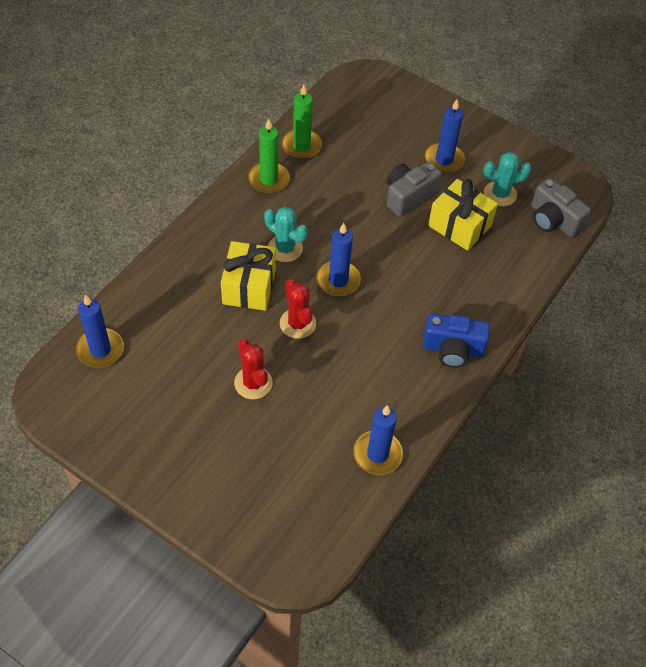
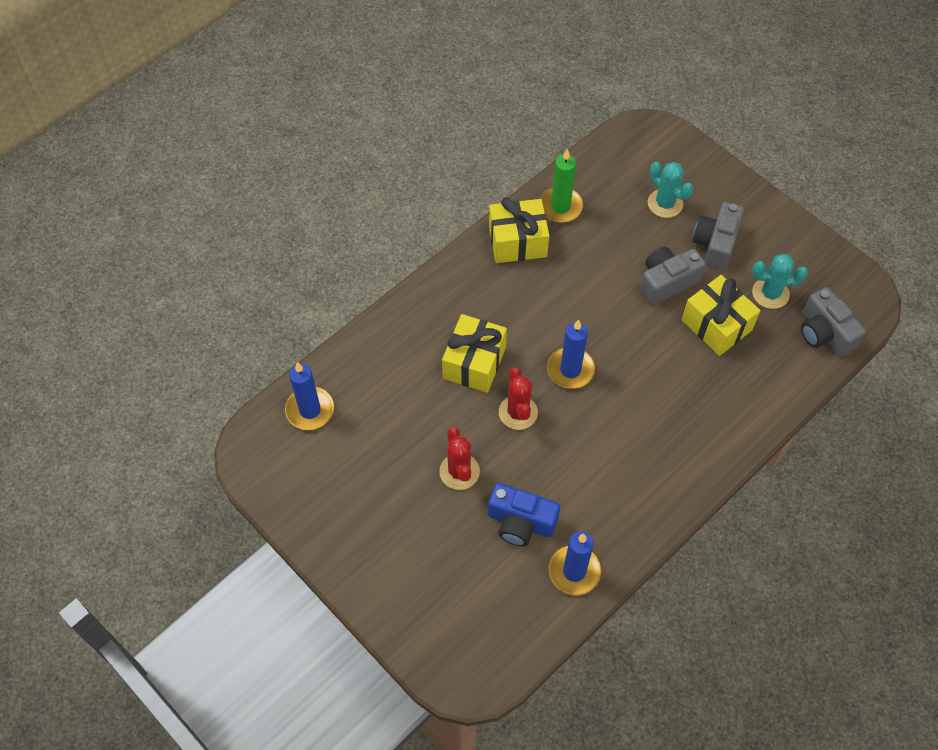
camera: 15 degrees right, 5 degrees up
green candle [248,118,290,194] -> yellow gift [489,197,549,263]
turquoise cactus [264,207,308,262] -> turquoise cactus moved to [648,162,693,218]
blue camera [423,314,490,368] -> blue camera moved to [488,483,560,546]
blue candle [425,99,465,173] -> grey camera [692,202,744,270]

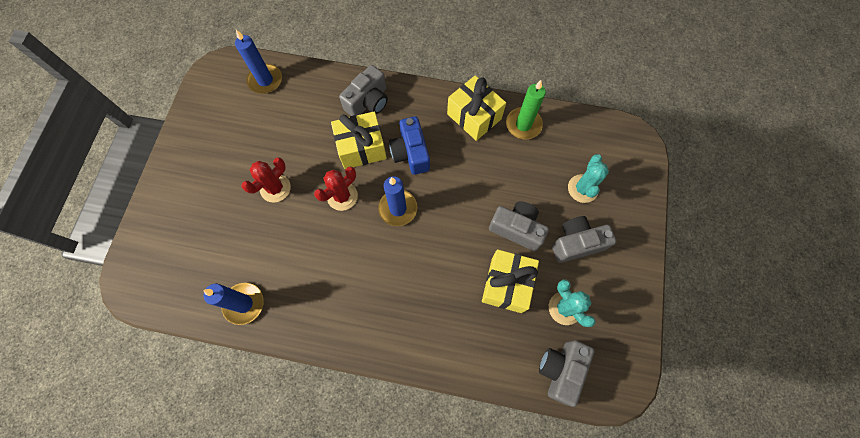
camera: 55 degrees right, 10 degrees up
blue camera [488,483,560,546] -> blue camera moved to [389,116,430,175]
none -> grey camera [339,65,388,116]

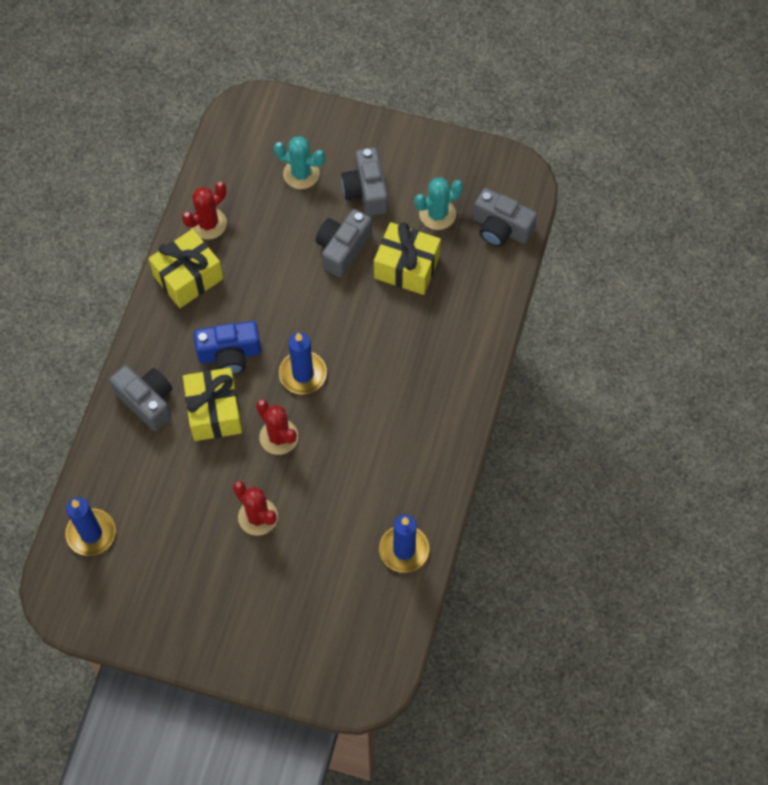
camera: 85 degrees left, 5 degrees down
green candle [506,80,546,140] -> red cactus [182,182,227,240]

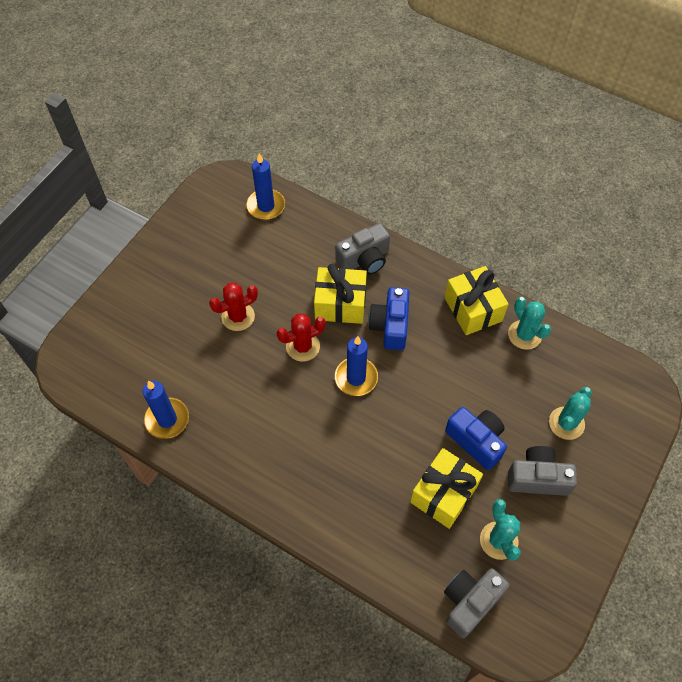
camera: 105 degrees right, 5 degrees down
red cactus [182,182,227,240] -> turquoise cactus [508,297,551,350]
grey camera [316,209,372,277] -> blue camera [445,407,507,470]

